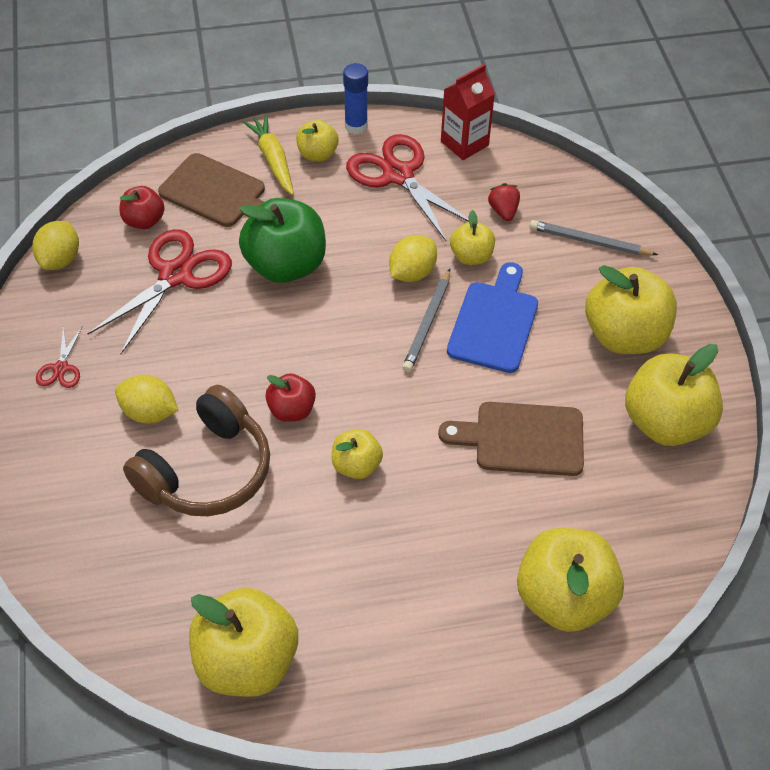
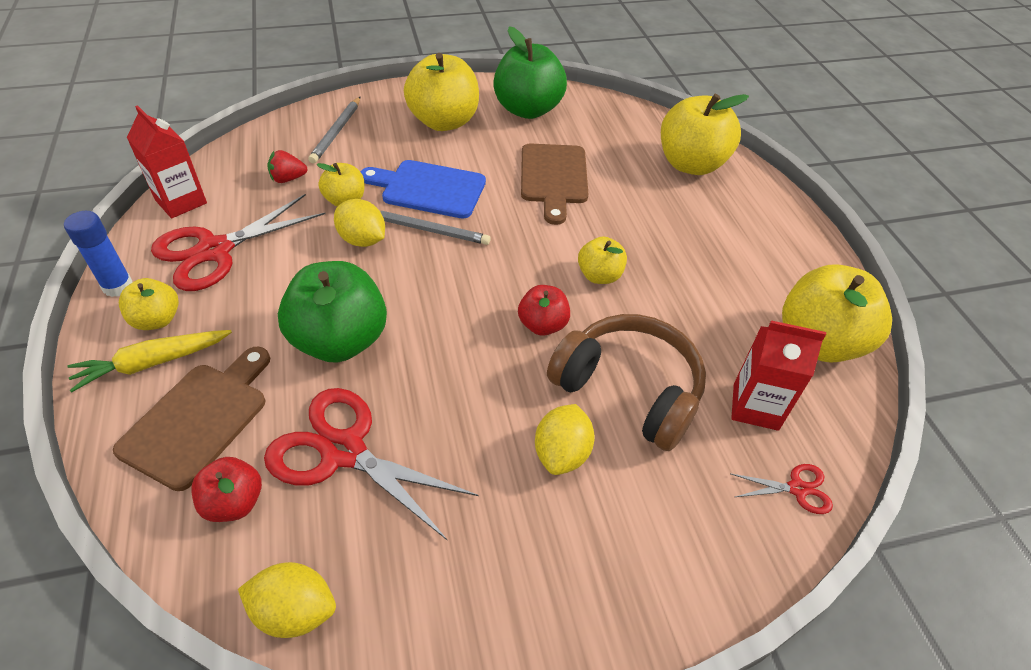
camera: 95 degrees left, 5 degrees down
red scissors [36,326,83,388] -> red scissors moved to [730,464,833,514]
yellow apple [625,344,723,446] -> green apple [493,26,567,119]
none -> red carton [731,320,826,431]

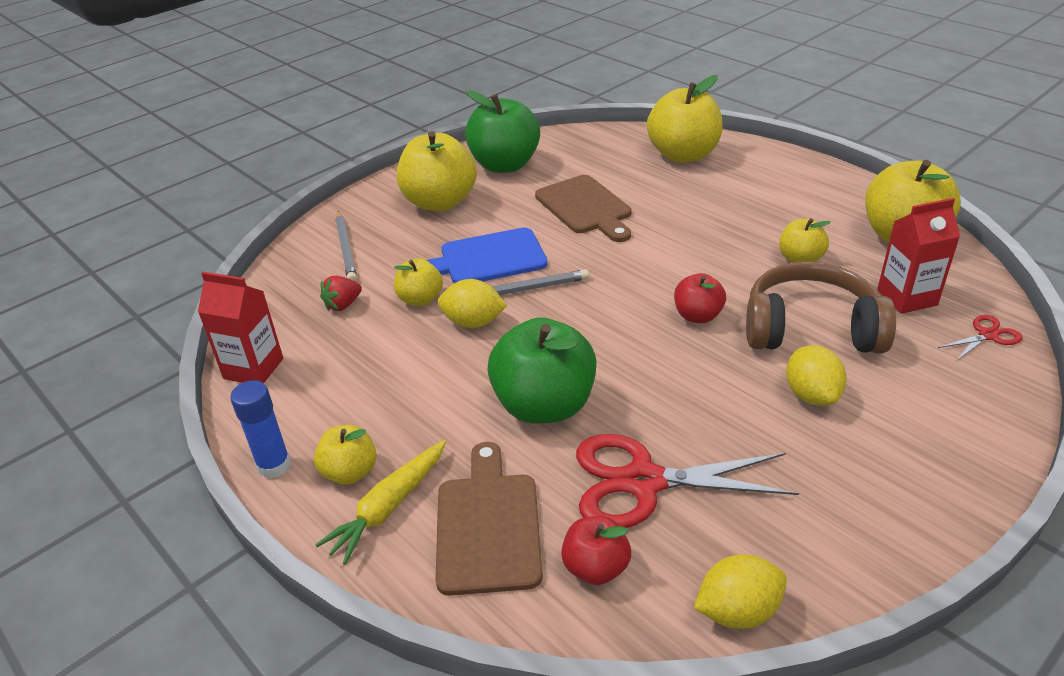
camera: 25 degrees left, 10 degrees down
red scissors [151,194,325,291] -> none
yellow apple [578,236,627,284] -> yellow apple moved to [779,218,831,262]

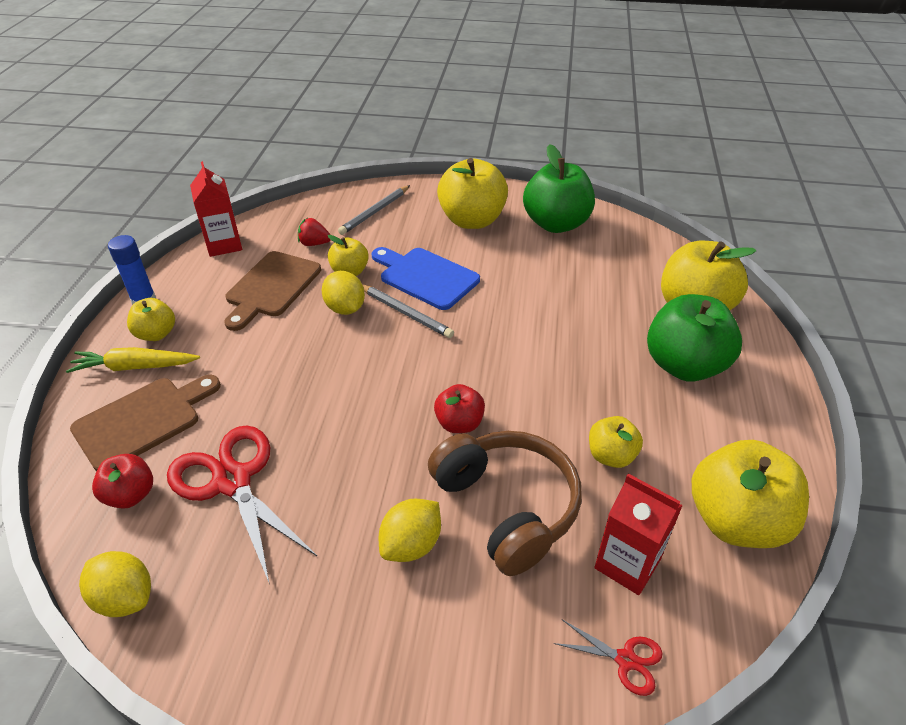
camera: 50 degrees right, 5 degrees up
green apple [487,318,596,424] -> green apple moved to [647,294,742,382]
brown cutting board [535,175,632,242] -> brown cutting board moved to [224,251,321,331]

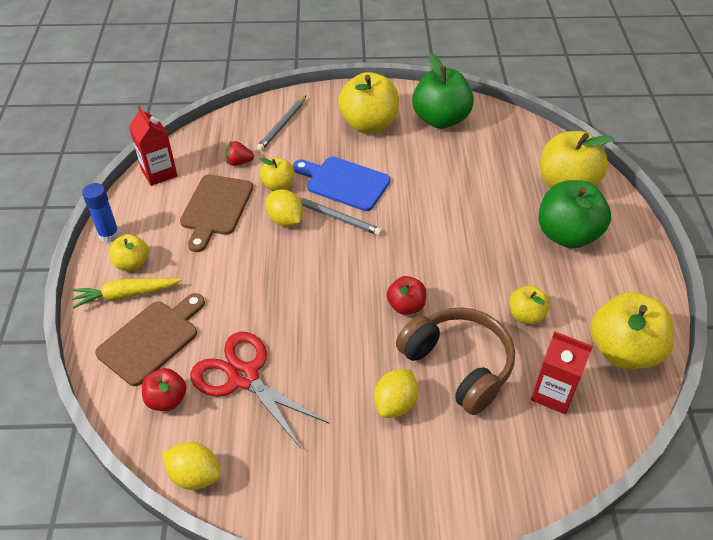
camera: 10 degrees left, 5 degrees up
red scissors [553,619,663,696] -> none

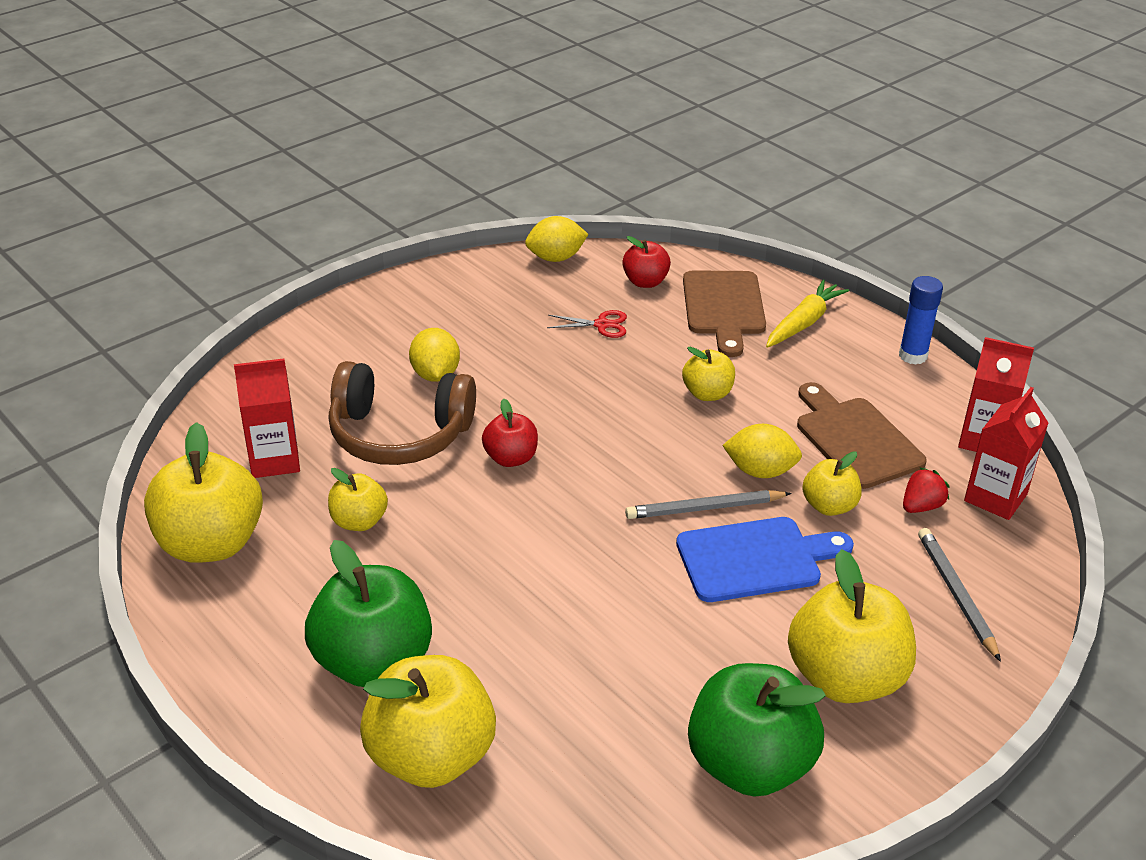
camera: 140 degrees right, 10 degrees down
yellow apple [110,234,149,271] -> yellow apple moved to [682,347,735,401]
red scissors [190,332,329,448] -> red scissors [547,310,627,338], size x0.46
none -> red carton [964,387,1049,520]

